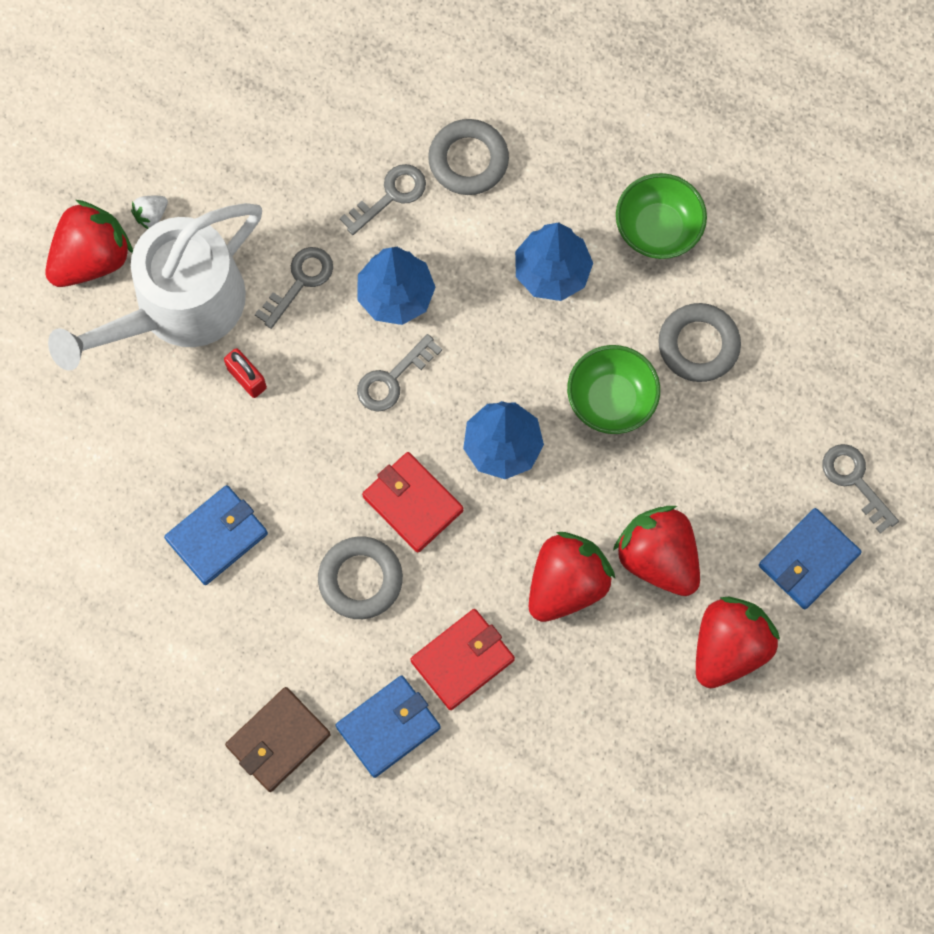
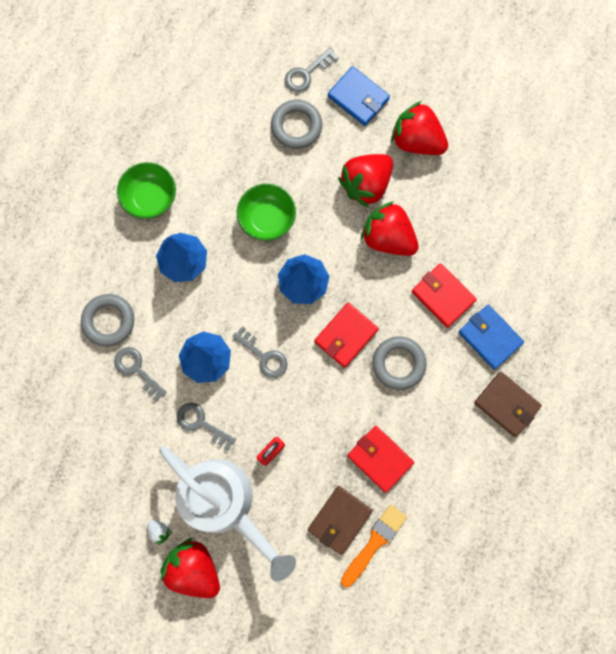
camera: 95 degrees left, 5 degrees up
blue wallet [164,485,268,585] -> red wallet [347,426,414,493]
grey ring [658,303,741,382] -> grey ring moved to [271,100,322,149]
none -> brown wallet [308,486,373,555]
none -> orange brush [341,504,407,588]

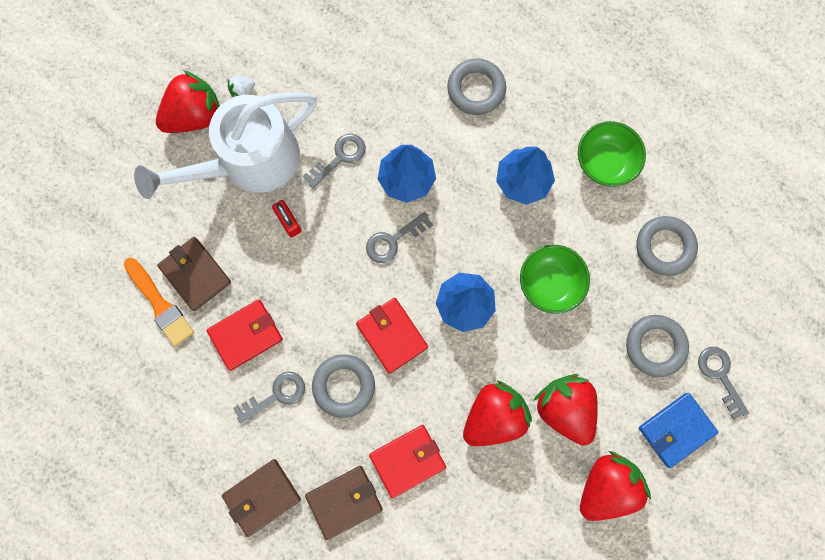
camera: 105 degrees right, 0 degrees up
grey key [114,347,166,402] -> grey key moved to [233,372,305,423]
blue wallet [458,305,524,370] -> brown wallet [305,466,383,540]
none -> grey ring [636,216,698,276]

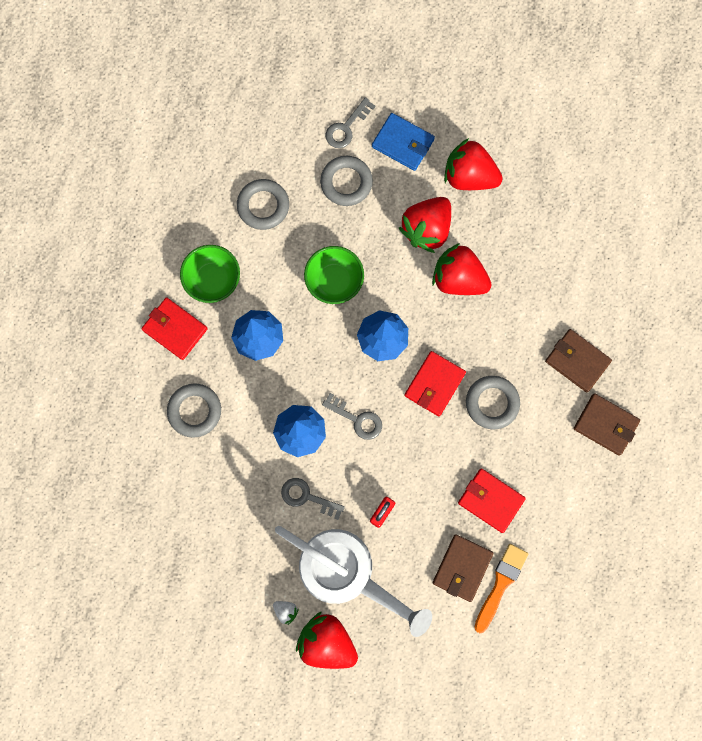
camera: 115 degrees left, 0 degrees up
grey key [233,372,305,423] -> none
red wallet [369,425,446,498] -> red wallet moved to [141,297,208,360]

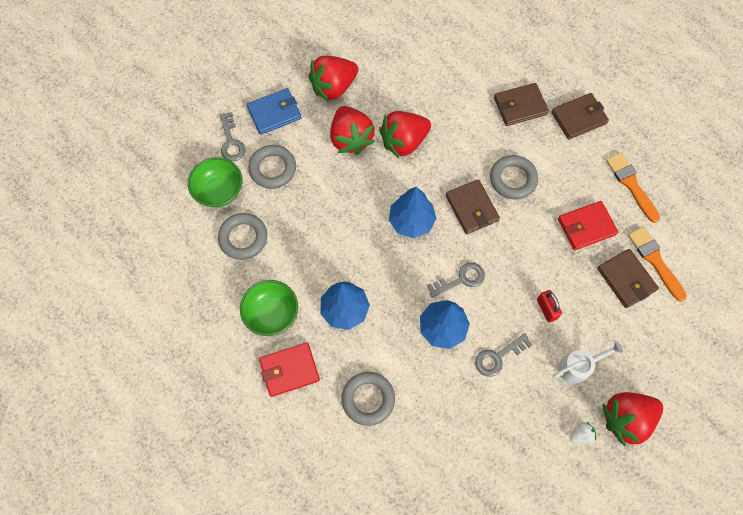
camera: 55 degrees left, 10 degrees down
white watering can [275,526,432,637] -> white watering can [553,341,623,385], size x0.44
green bowl [304,246,364,304] -> green bowl moved to [188,157,243,207]
red wallet [404,351,466,416] -> brown wallet [446,179,500,234]
none -> orange brush [606,152,660,223]

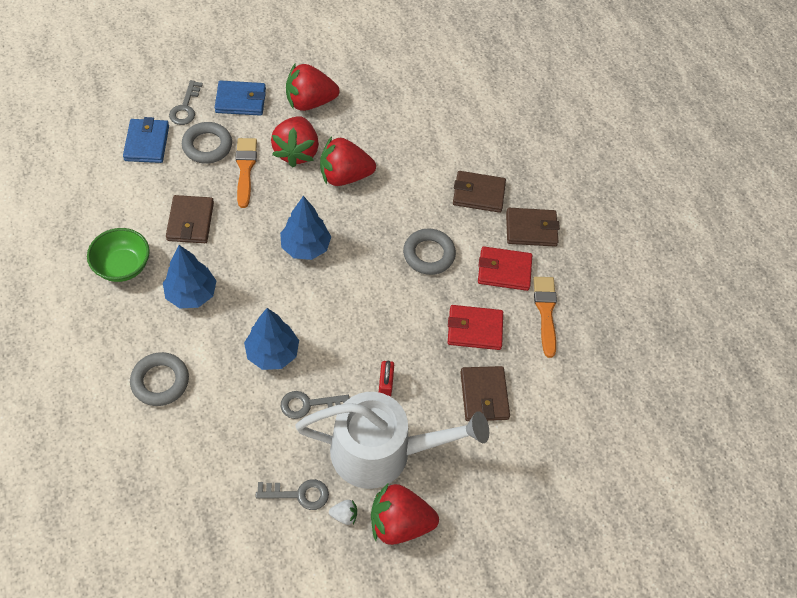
camera: 20 degrees right, 10 degrees down
green bowl [188,157,243,207] -> blue wallet [123,117,169,163]
grey ring [218,213,267,260] -> none
red wallet [259,342,320,397] -> red wallet moved to [478,246,532,291]
grey key [427,262,485,298] -> grey key moved to [256,479,329,510]
brown wallet [446,179,500,234] -> brown wallet moved to [166,195,214,243]
white watering can [553,341,623,385] -> white watering can [295,392,489,489], size x2.25
orange brush [628,226,687,302] -> orange brush moved to [235,138,257,208]

